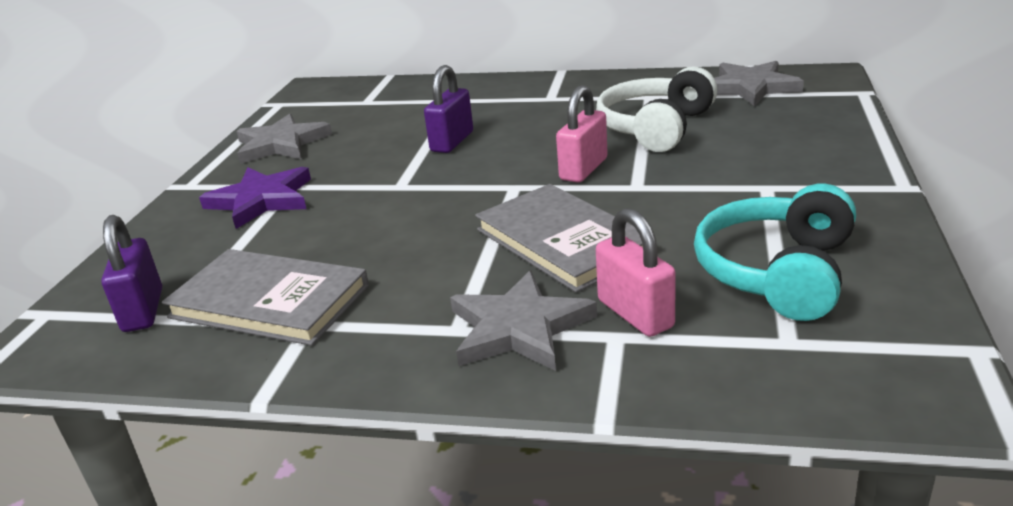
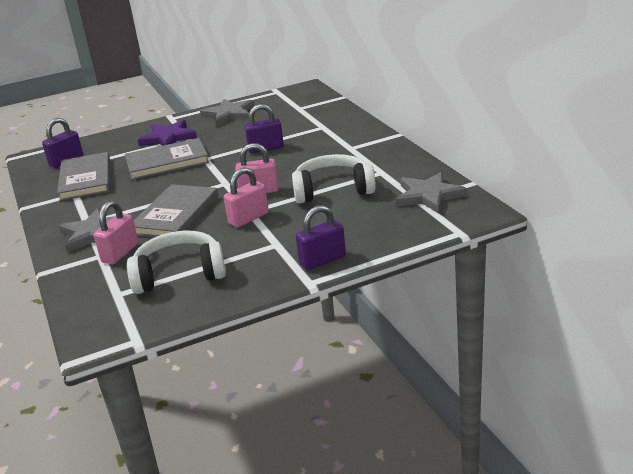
camera: 55 degrees right, 0 degrees up
turquoise headphones [694,184,856,321] -> white headphones [127,231,226,294]
none -> grey book [125,138,209,180]
none -> pink padlock [224,167,269,228]
none -> purple padlock [296,205,346,270]

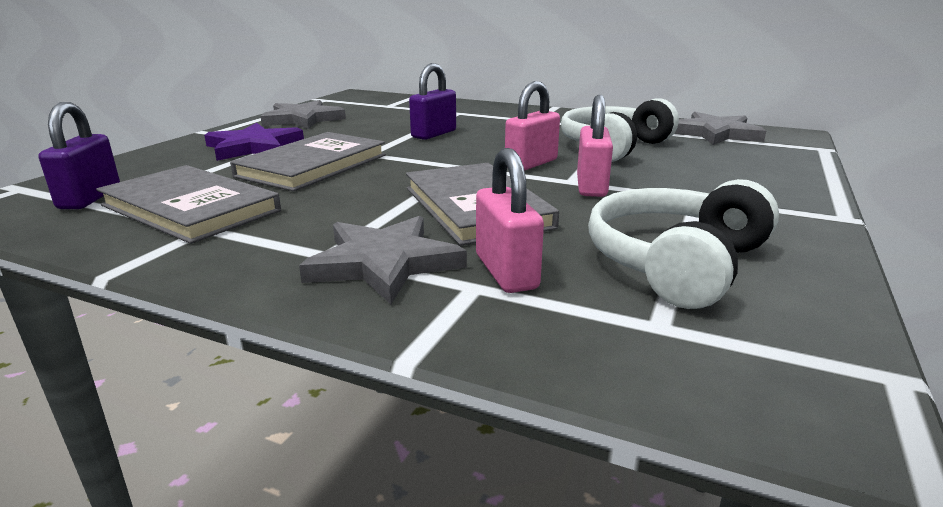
camera: 45 degrees left, 5 degrees down
purple padlock [296,205,346,270] -> none

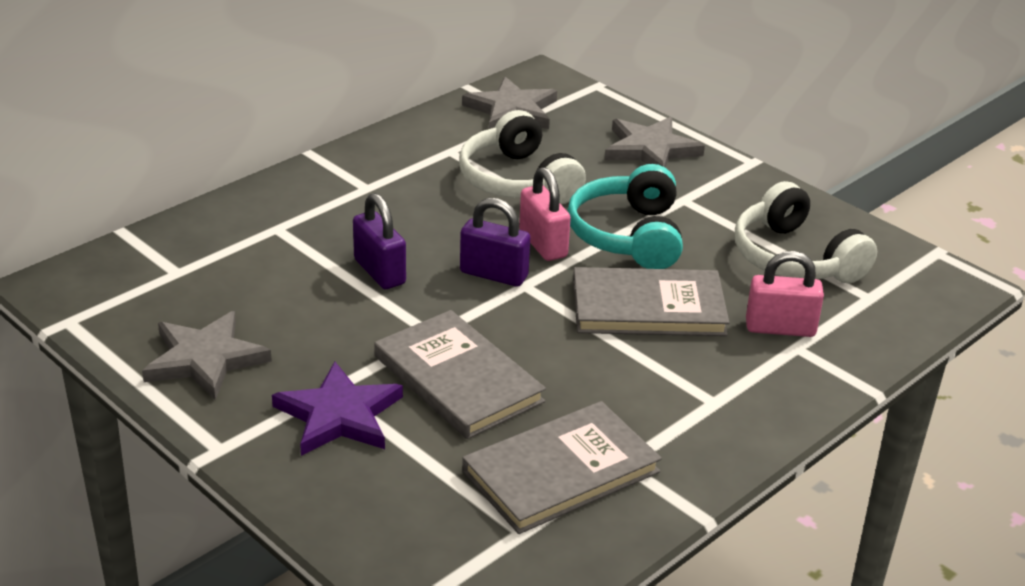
camera: 70 degrees left, 10 degrees up
purple padlock [39,102,120,209] -> purple padlock moved to [460,198,530,286]
grey star [299,216,467,304] -> grey star moved to [605,117,705,168]
pink padlock [577,95,613,197] -> turquoise headphones [567,164,683,269]

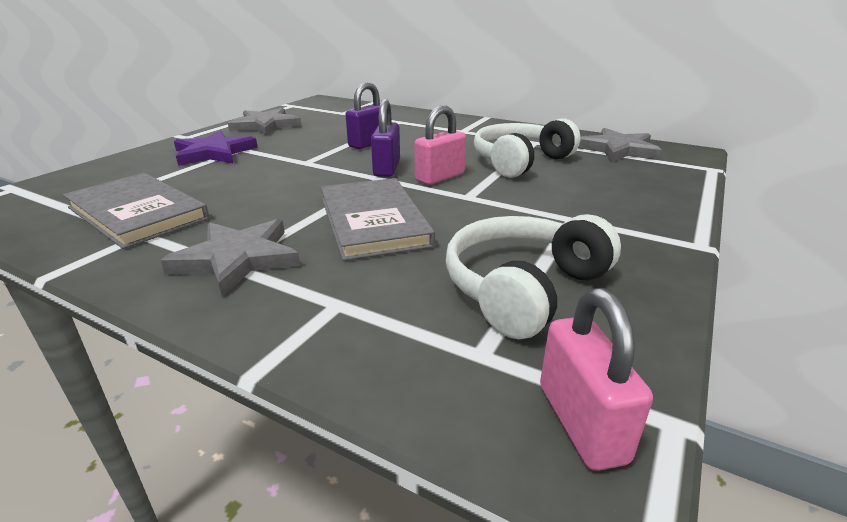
camera: 75 degrees right, 5 degrees down
grey book [374,310,546,439] -> none
turquoise headphones [567,164,683,269] -> none
grey star [605,117,705,168] -> grey star moved to [160,219,300,297]
pink padlock [746,251,824,337] -> pink padlock moved to [540,288,653,471]

